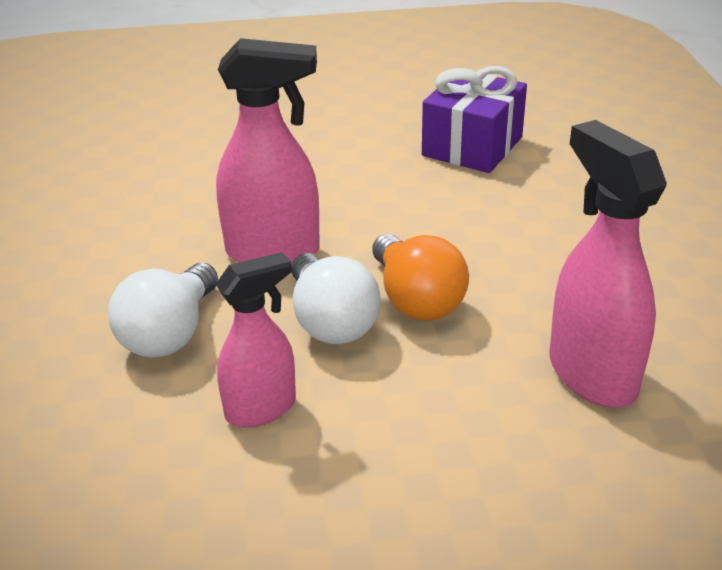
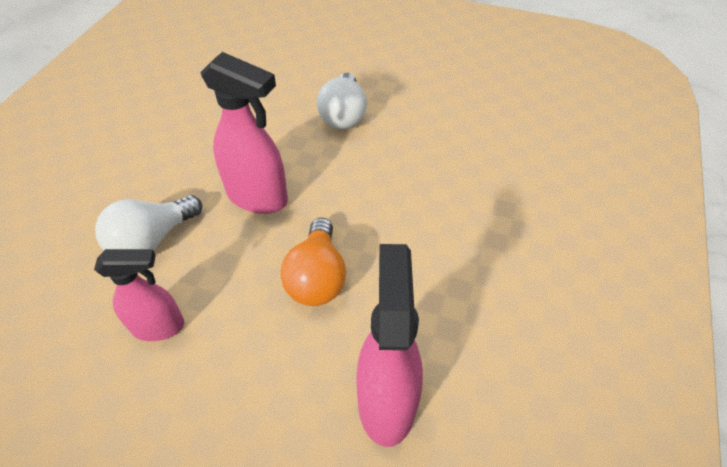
camera: 25 degrees right, 15 degrees up
white light bulb [291,253,381,344] -> white light bulb moved to [317,73,367,129]
purple gift [422,66,527,173] -> none

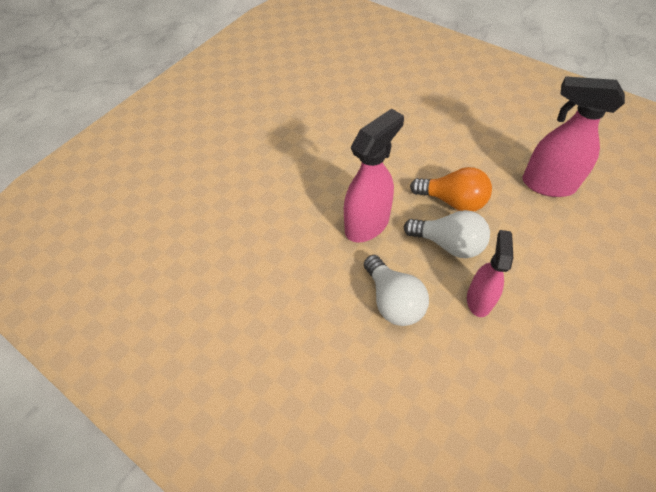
camera: 70 degrees left, 5 degrees up
white light bulb [317,73,367,129] -> white light bulb moved to [404,210,490,258]

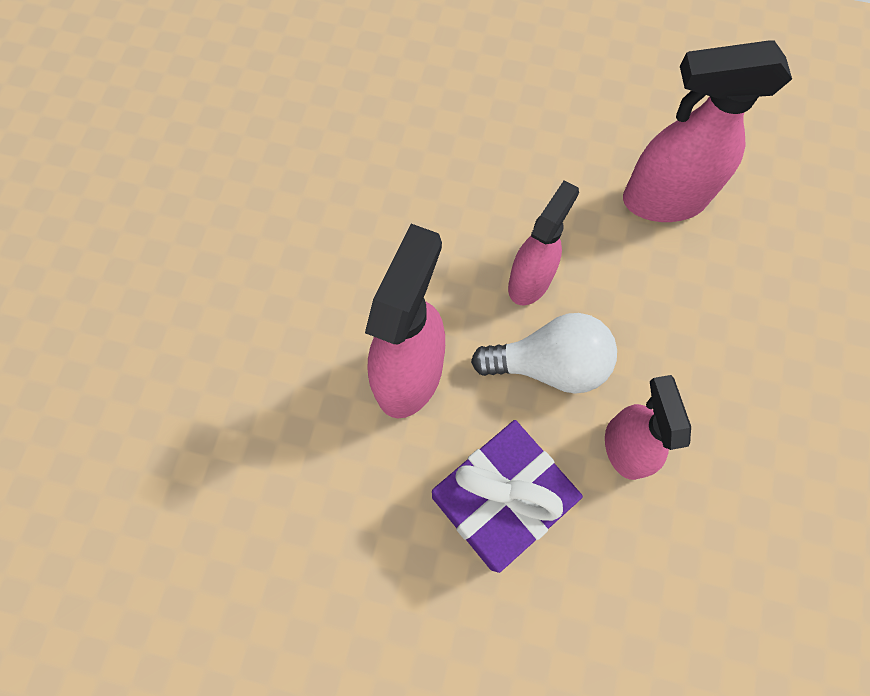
camera: 25 degrees left, 15 degrees up
white light bulb [364,255,429,326] -> purple gift [432,420,583,573]
orange light bulb [410,167,492,212] -> pink spray bottle [508,180,579,305]

